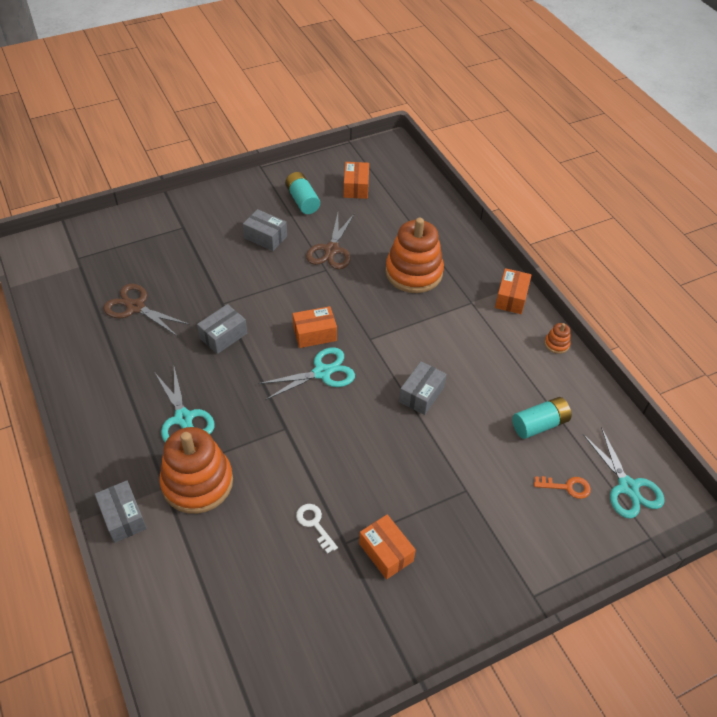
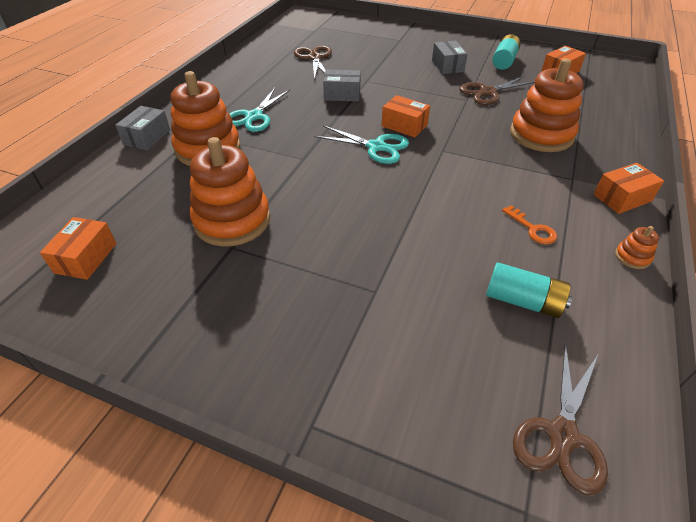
camera: 50 degrees right, 5 degrees down
white key [296,504,338,554] -> orange stacking toy [190,137,270,247]
orange box [359,514,416,579] -> orange box moved to [40,217,117,280]
grey box [399,361,447,415] -> none
orange key [534,476,591,499] -> orange key moved to [502,205,557,244]
turquoise scissors [583,427,665,518] -> brown scissors [513,343,608,495]

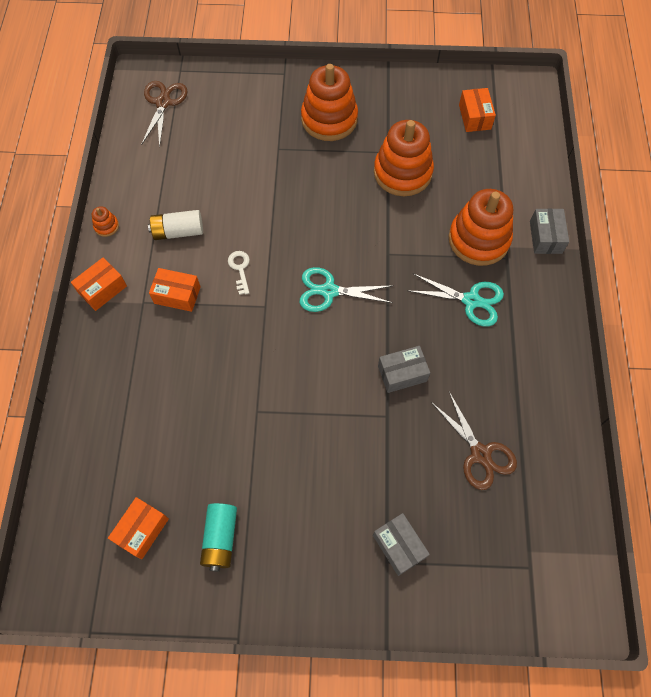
camera: 160 degrees right, 20 degrees up
turquoise scissors [229,88,290,132] -> turquoise scissors turned 105 degrees clockwise [409,274,504,326]
orange box [382,95,430,137] -> orange box moved to [149,268,201,312]
grey box [432,41,468,74] -> grey box moved to [373,513,430,576]
brown scissors [459,76,535,105] -> none
turquoise battery [486,262,572,318] -> none
orange key [502,205,557,244] -> white battery [148,210,203,240]
orange stacking toy [510,59,583,152] -> orange stacking toy moved to [301,64,358,141]
none -> white key [228,251,250,295]

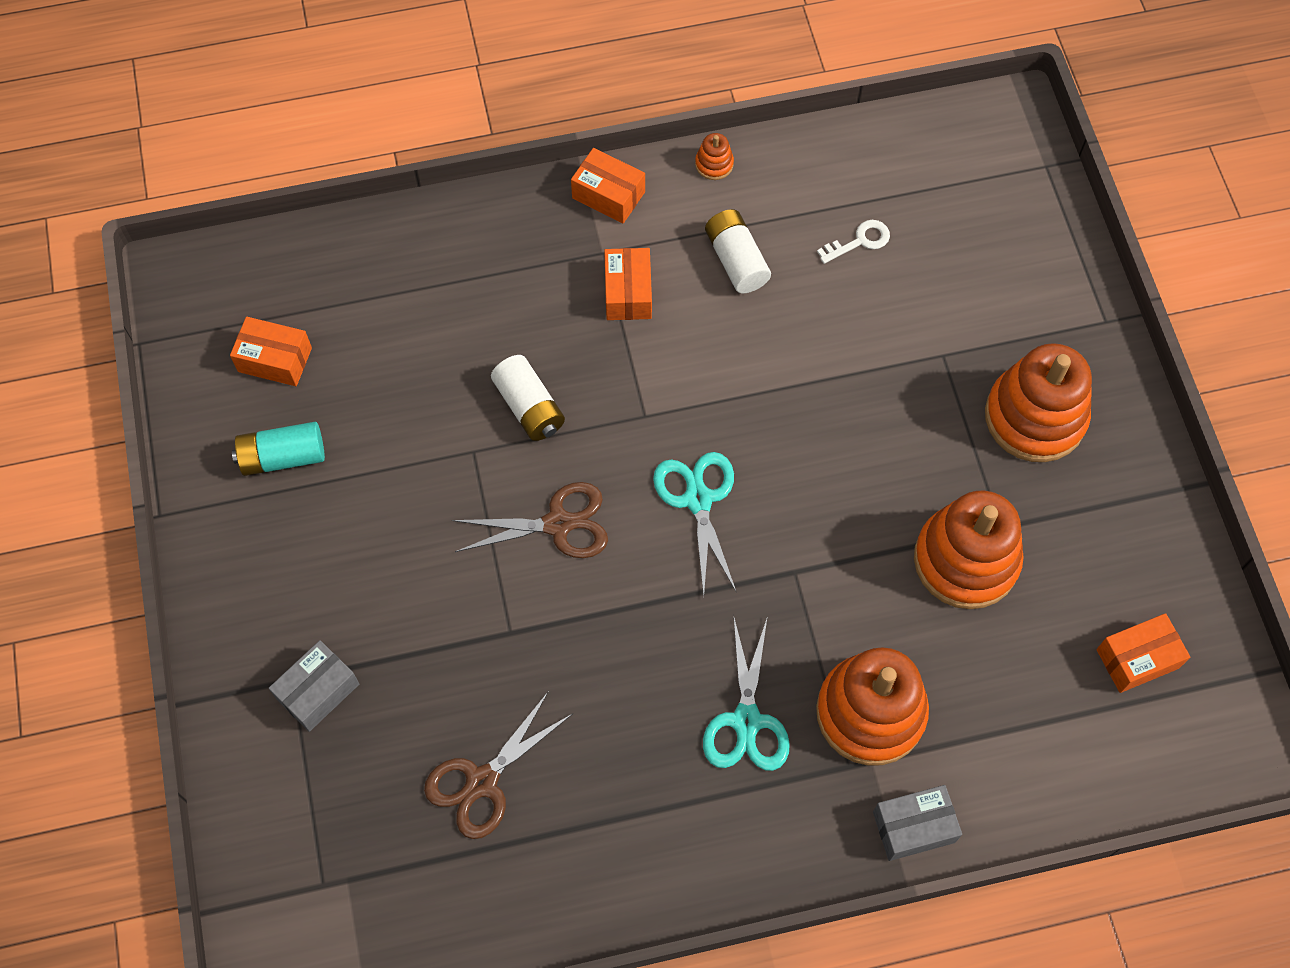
camera: 75 degrees right, 0 degrees up
brown scissors [141,81,188,148] -> brown scissors moved to [452,482,608,558]
white key [228,251,250,295] -> white key moved to [817,220,890,264]
grey box [378,346,430,393] -> none
none -> white battery [491,355,565,441]

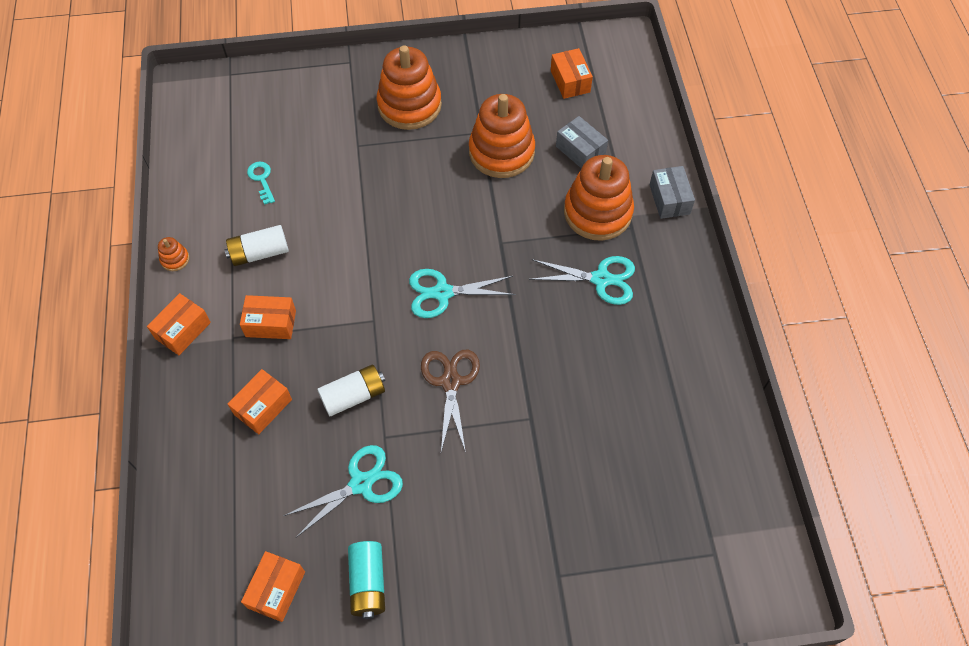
camera: 85 degrees left, 5 degrees down
grey box [269,640,359,732] -> grey box moved to [556,116,608,168]
brown scissors [424,691,572,839] -> none
white key [817,220,890,264] -> turquoise key [247,162,275,205]
none -> orange box [228,369,292,434]
none -> turquoise scissors [284,445,403,537]

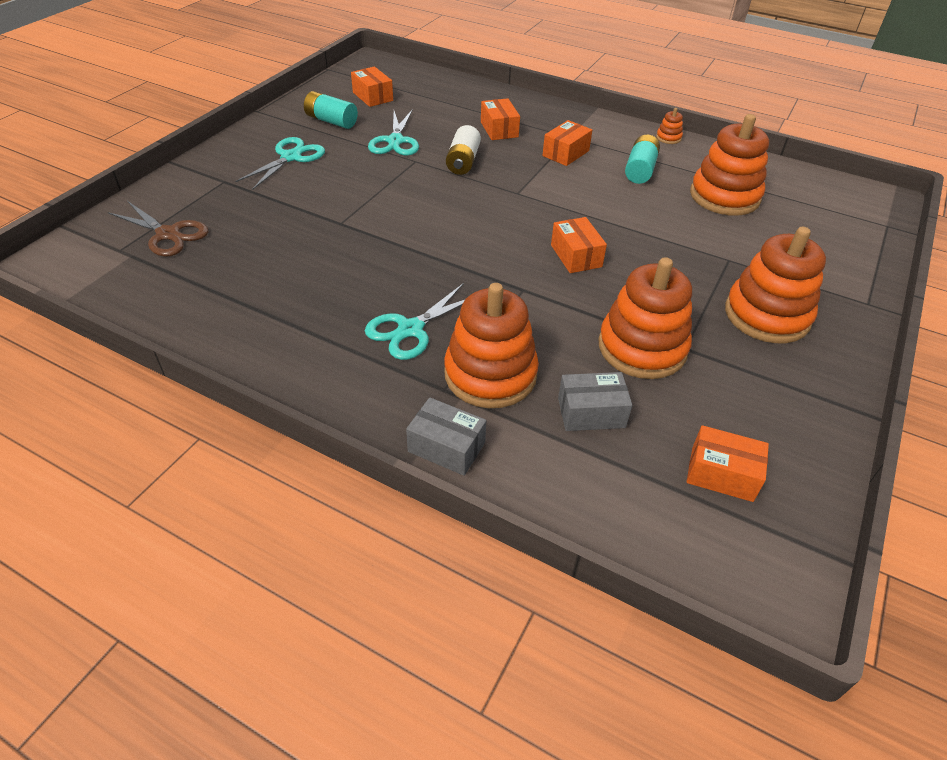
camera: 125 degrees right, 15 degrees down
orange box [147,293,211,355] -> orange box moved to [551,217,607,273]
white battery [225,225,289,266] -> turquoise battery [625,135,660,184]
turquoise key [247,162,275,205] -> orange stacking toy [690,114,769,216]
turquoise scissors [409,269,516,318] -> turquoise scissors moved to [235,137,325,190]
brown scissors [421,350,480,452] -> brown scissors moved to [108,201,208,257]

